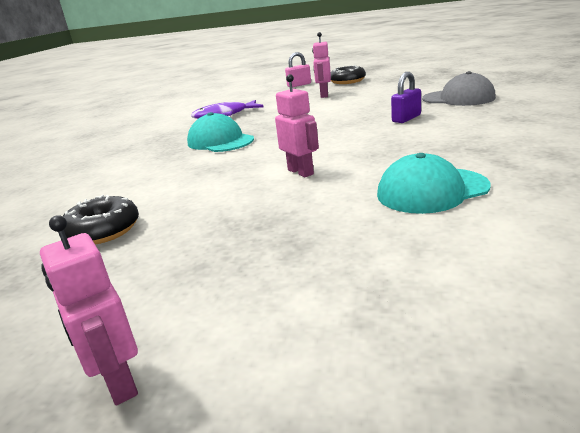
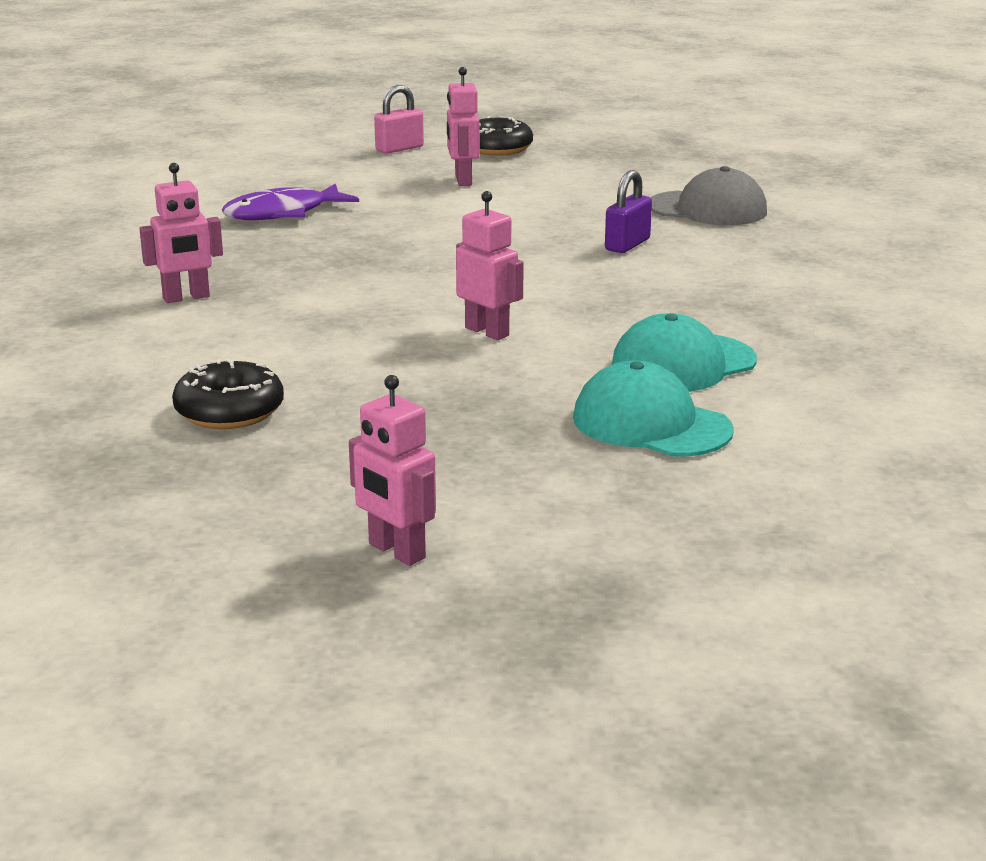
camera: 15 degrees left, 0 degrees up
turquoise cap [187,112,254,152] -> turquoise cap moved to [573,361,734,456]
none -> pink robot [139,163,223,303]

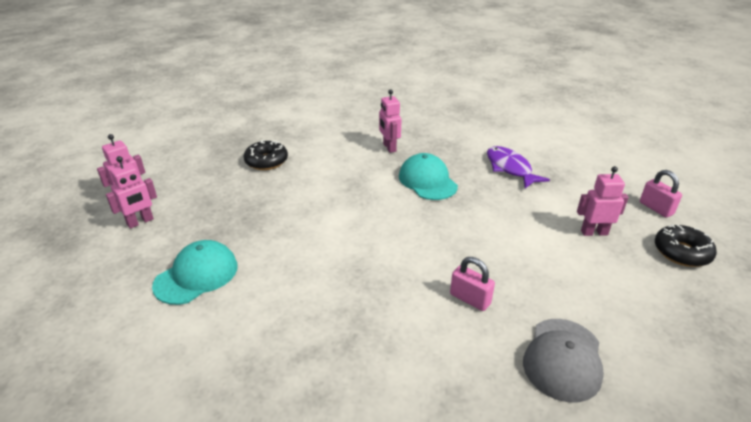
camera: 95 degrees right, 10 degrees up
pink robot [456,191,524,340] -> pink robot moved to [106,156,157,229]
purple padlock [605,170,652,253] -> pink padlock [450,257,495,311]
turquoise cap [612,313,757,392] -> turquoise cap moved to [399,153,458,200]

